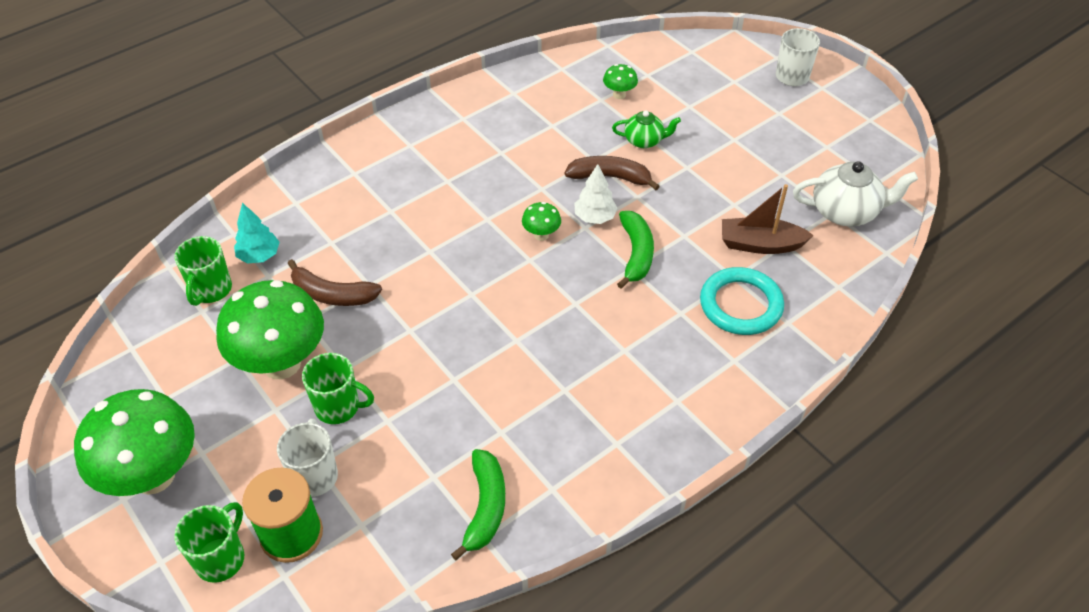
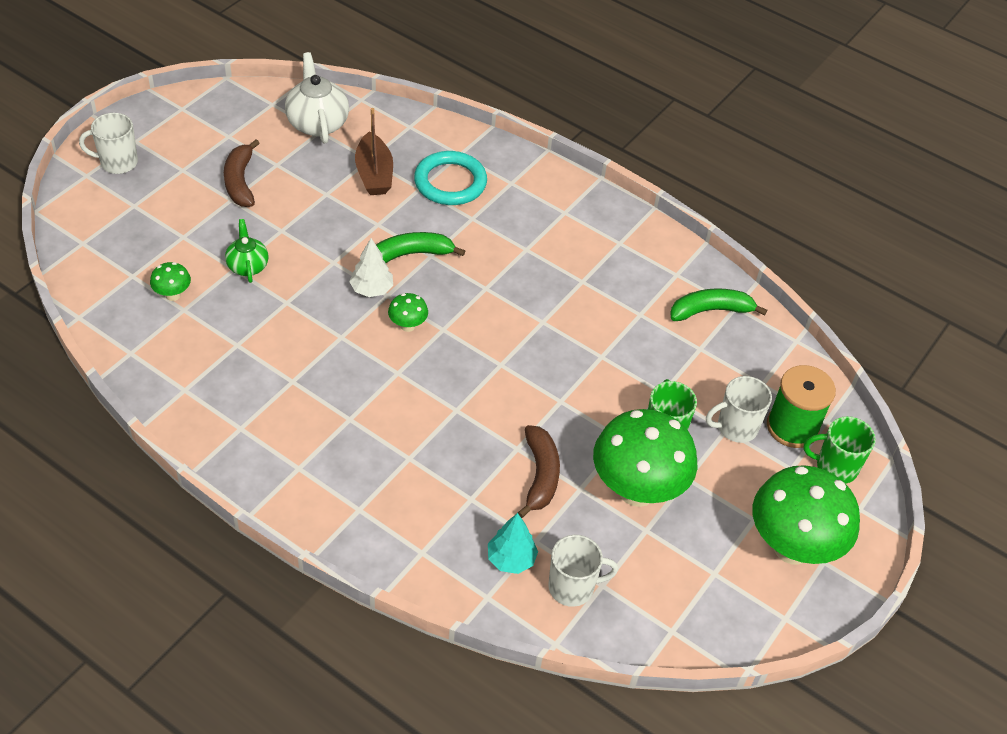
camera: 110 degrees left, 0 degrees up
green mug [174,236,232,306] -> white mug [549,535,618,607]
brown banana [564,156,660,190] -> brown banana moved to [224,139,260,207]

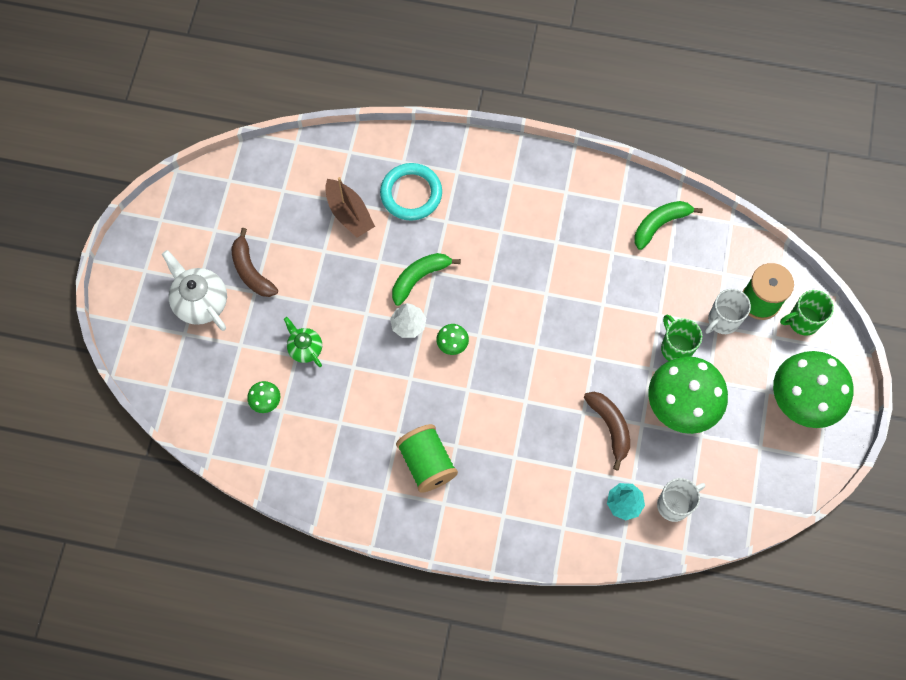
camera: 20 degrees left, 20 degrees up
white mug [79,113,138,174] -> none
white teapot [285,52,349,144] -> white teapot moved to [162,250,227,331]
none -> green spool [396,424,458,493]

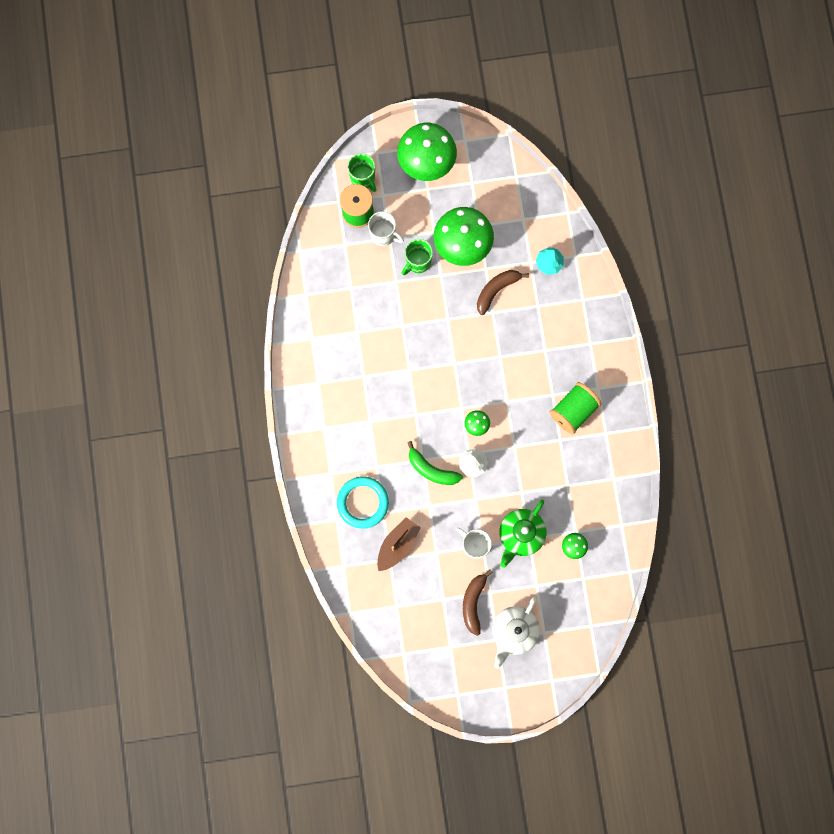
camera: 110 degrees left, 10 degrees up
brown banana [231,228,278,297] -> brown banana turned 150 degrees clockwise [463,569,493,636]
green teapot [284,317,322,367] -> green teapot [499,499,546,568], size x1.64
green banana [634,201,703,250] -> none
white mug [657,478,705,522] -> white mug moved to [457,528,492,559]

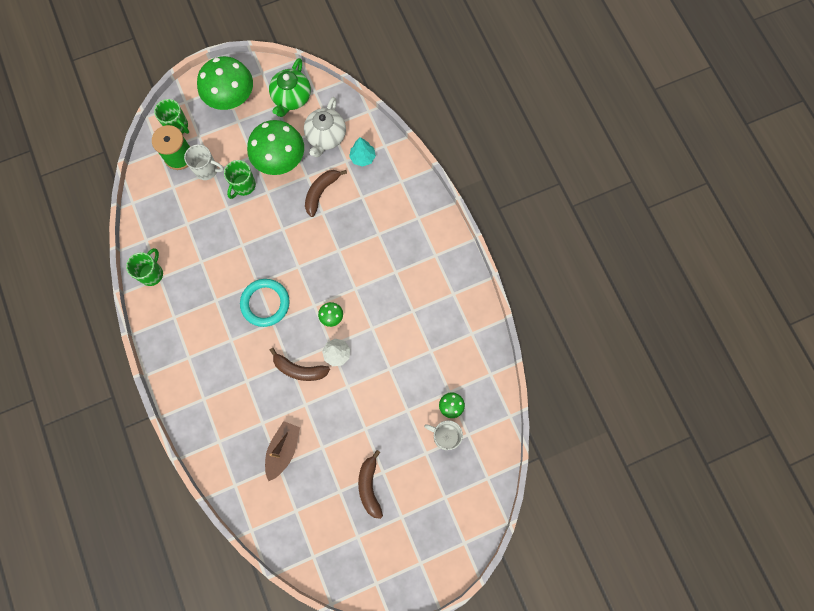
camera: 15 degrees left, 5 degrees down
turquoise ring [337,476,389,529] -> turquoise ring moved to [240,279,290,327]
green banana [407,441,463,485] -> brown banana [270,348,330,381]
white mug [457,528,492,559] -> white mug moved to [424,420,463,450]
white teapot [492,596,540,669] -> white teapot moved to [304,97,346,157]
green teapot [499,499,546,568] -> green teapot moved to [269,58,311,117]
green spool [549,382,602,434] -> none
none -> green mug [126,248,163,286]

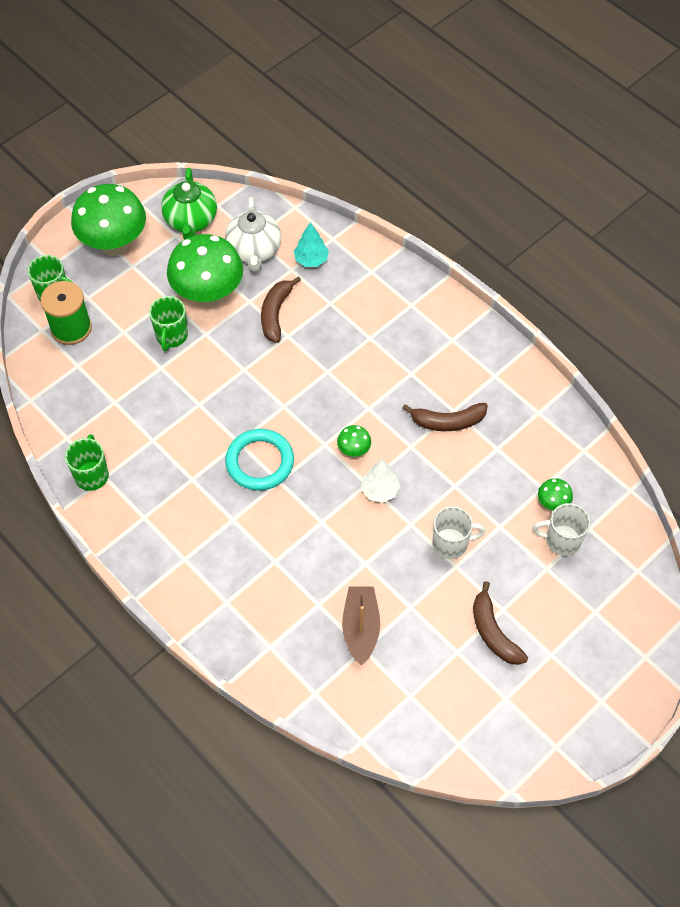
camera: 20 degrees left, 15 degrees down
white mug [184,144,224,180] -> white mug moved to [433,506,486,559]
brown banana [270,348,330,381] -> brown banana moved to [402,403,488,431]

